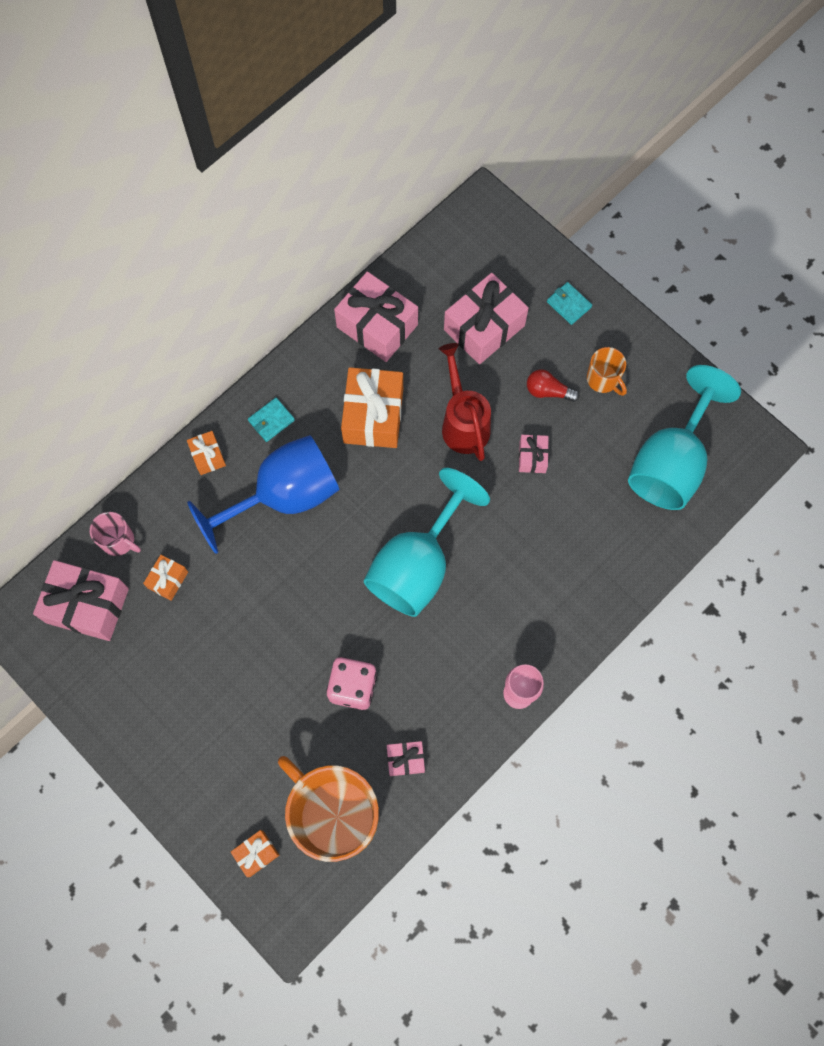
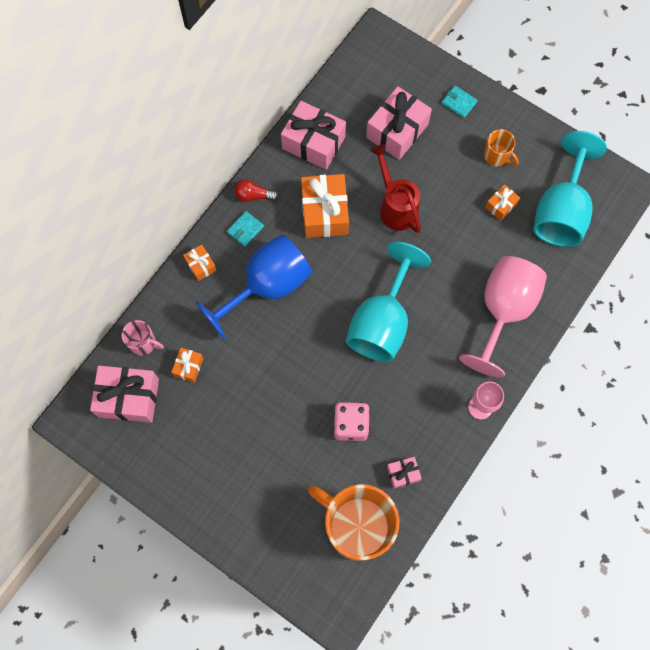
camera: 10 degrees left, 0 degrees up
orange gift [230,830,279,877] -> orange gift moved to [485,184,520,221]
pink gift [519,435,549,473] -> none
red light bulb [527,369,580,402] -> red light bulb moved to [235,179,279,202]
none -> pink goblet [459,256,547,378]

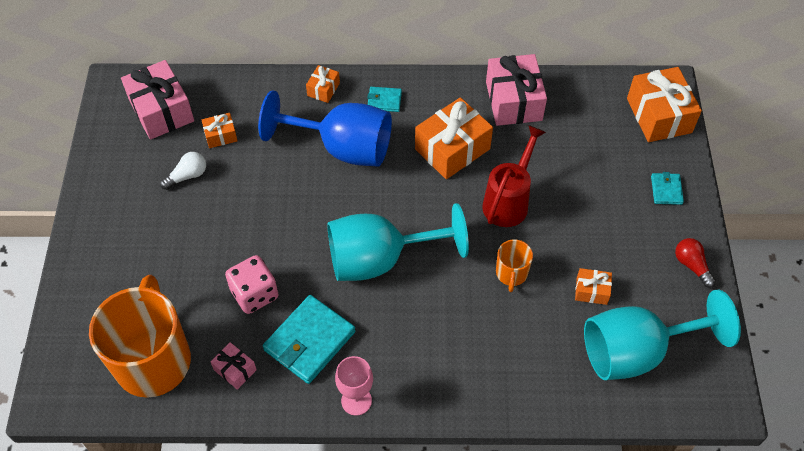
camera: 55 degrees right, 15 degrees down
pink mug [122,320,164,356] -> none
red light bulb [235,179,279,202] -> red light bulb moved to [675,238,716,288]
pink gift [366,86,432,160] -> none
pink goblet [459,256,547,378] -> none
orange mug [484,129,518,166] -> orange mug moved to [496,239,533,292]
none -> white light bulb [160,152,206,190]
none -> turquoise wallet [263,295,355,384]
none -> orange gift [627,67,702,142]

